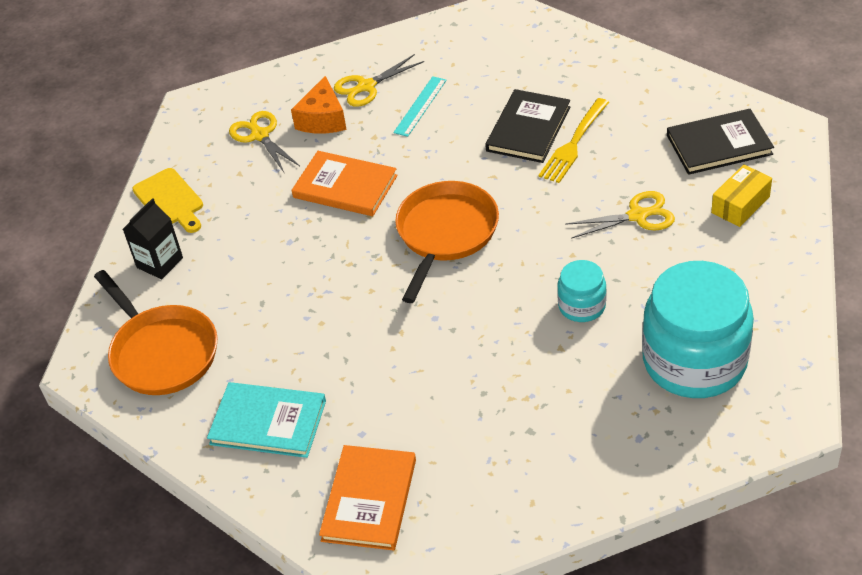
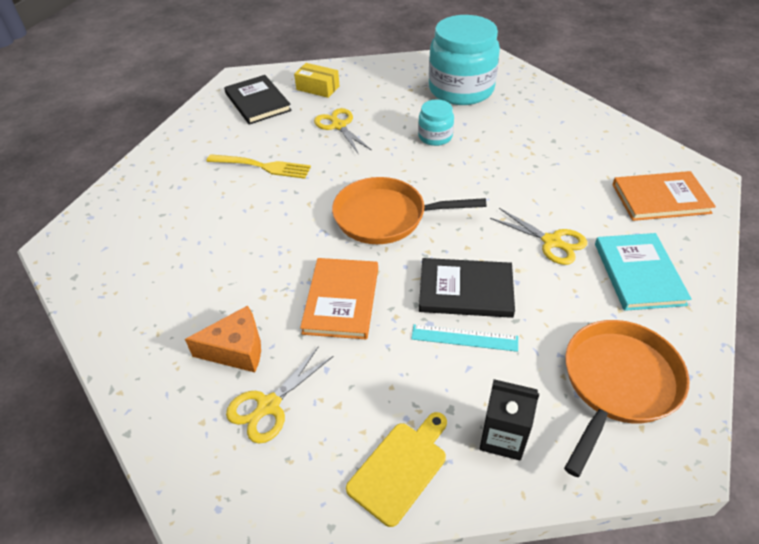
camera: 110 degrees left, 0 degrees up
yellow scissors [334,54,424,107] -> yellow scissors moved to [490,208,587,265]
turquoise ruler [393,76,447,137] -> turquoise ruler moved to [411,324,518,352]
black book [485,89,570,163] -> black book moved to [419,258,515,318]

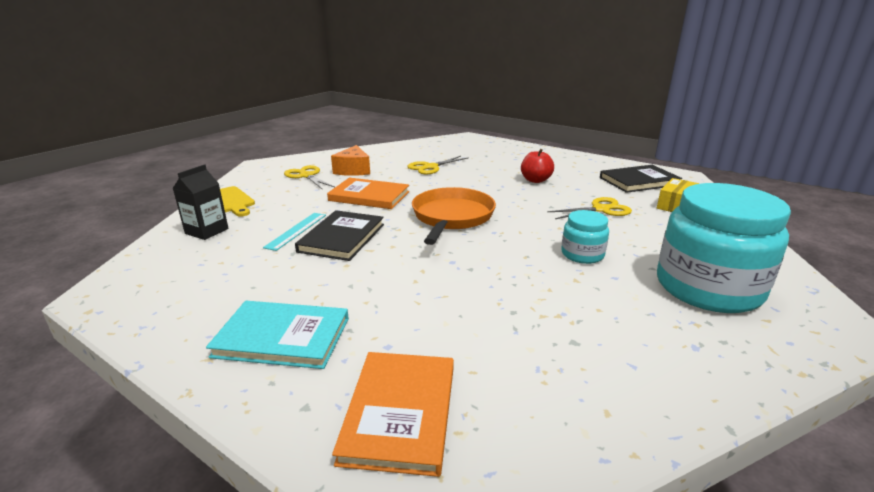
camera: 100 degrees right, 20 degrees down
yellow fork [206,154,311,179] -> red apple [521,149,554,183]
yellow scissors [490,208,587,265] -> yellow scissors moved to [407,156,468,174]
orange pan [564,320,690,477] -> none

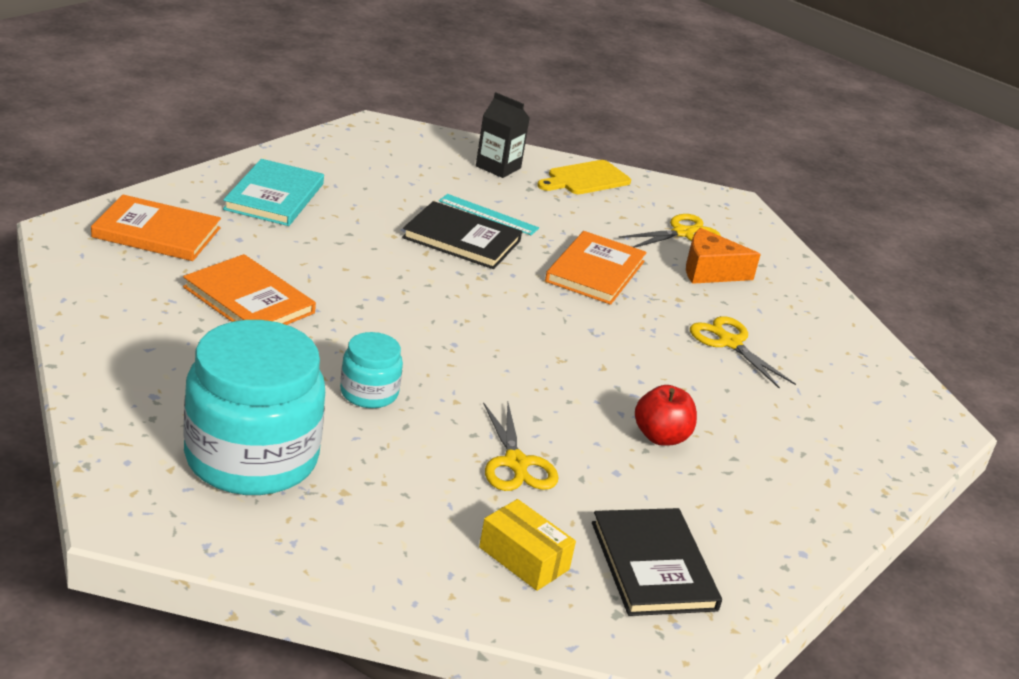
camera: 90 degrees right, 5 degrees up
orange pan [412,187,496,245] -> none
none -> orange book [183,254,316,325]

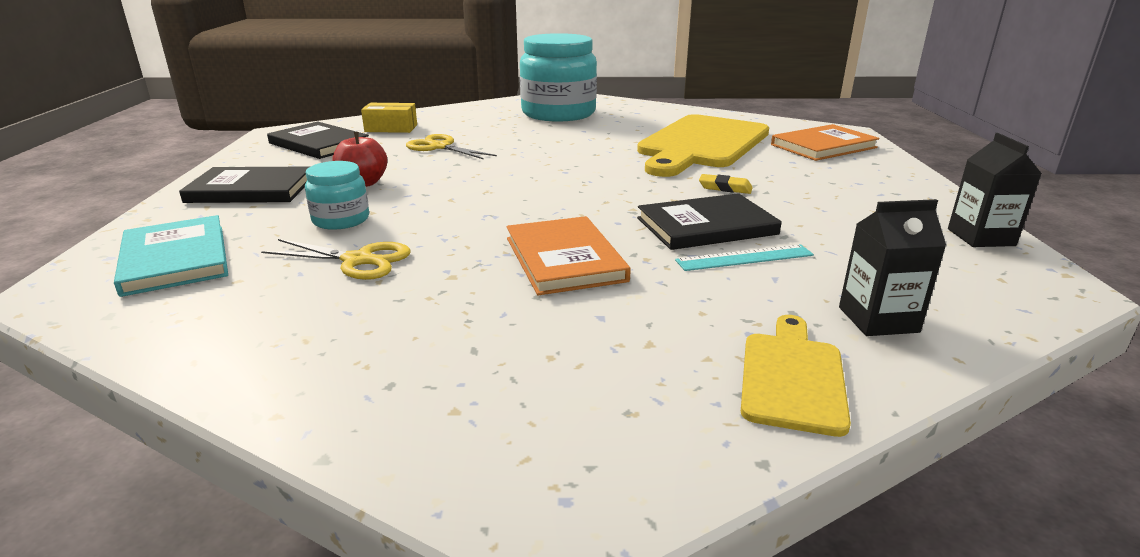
camera: 145 degrees right, 5 degrees down
orange book [183,254,316,325] -> yellow cutting board [637,114,769,177]
turquoise book [223,159,324,226] -> turquoise book moved to [114,215,228,297]
turquoise jar [340,332,403,408] -> turquoise jar moved to [305,161,369,230]
yellow scissors [618,214,721,248] -> none
orange cheese [686,228,761,284] -> none
none -> black book [179,166,311,203]
none -> yellow eraser [699,174,753,194]
none -> black carton [948,133,1042,247]

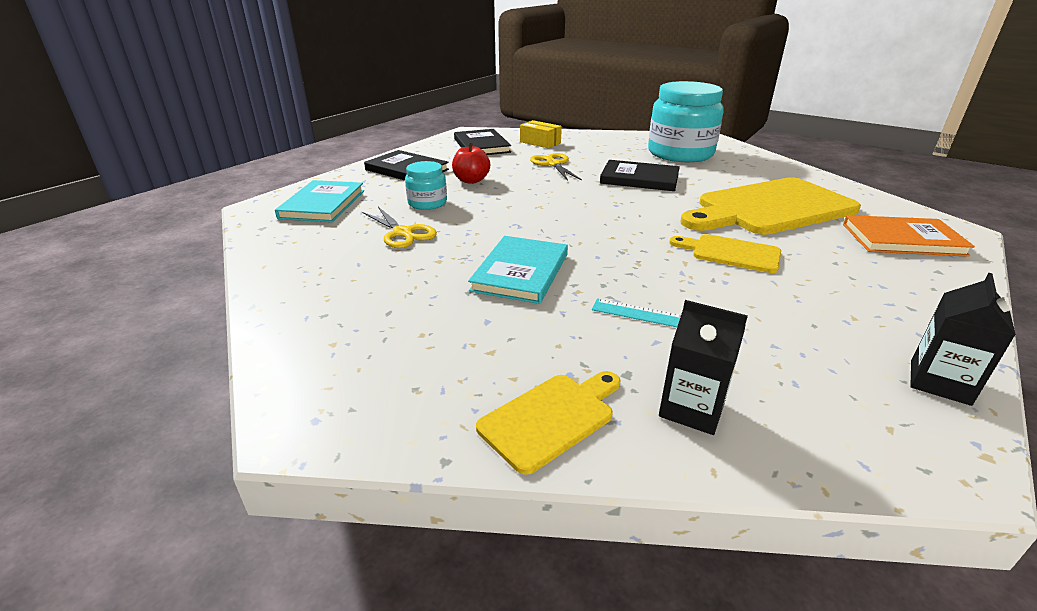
camera: 35 degrees right, 5 degrees up
orange book [506,216,631,295] -> turquoise book [468,236,568,304]
black book [637,193,782,250] -> black book moved to [600,160,680,191]
yellow eraser [699,174,753,194] -> yellow cutting board [669,234,781,273]

